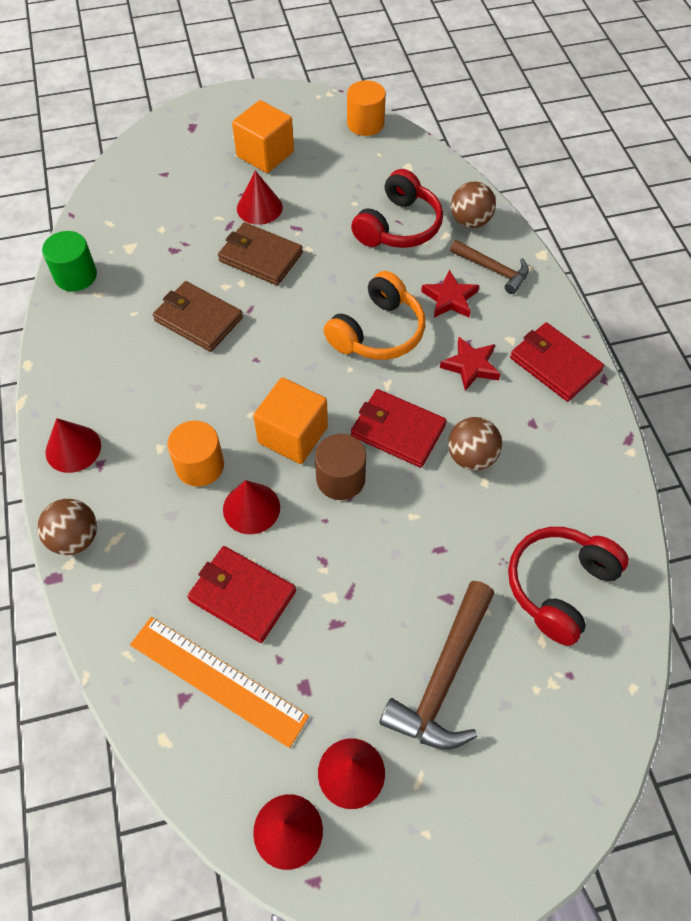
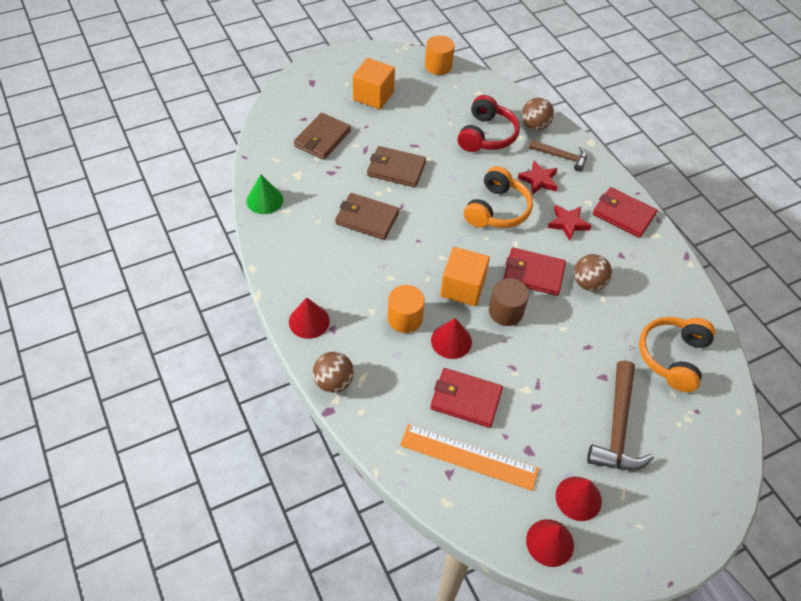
camera: 15 degrees left, 5 degrees down
green cylinder [42,231,97,291] -> green cone [246,174,283,214]
red cone [237,171,283,225] -> none
red headphones [508,527,629,646] -> orange headphones [639,317,715,392]
none -> brown wallet [294,113,351,160]

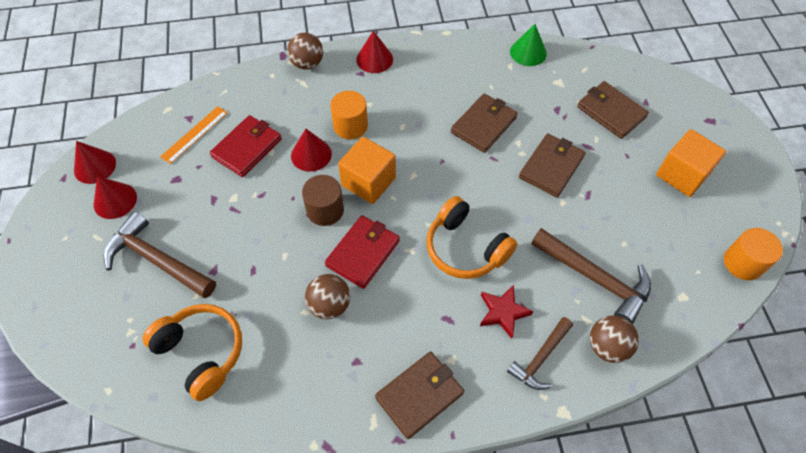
camera: 110 degrees right, 5 degrees up
orange ruler [400,424,539,491] -> orange ruler [160,106,228,164], size x0.66
red headphones [458,95,520,152] -> brown hammer [531,228,651,324]
red star [548,205,592,241] -> none
red wallet [593,187,657,238] -> brown wallet [375,351,464,439]

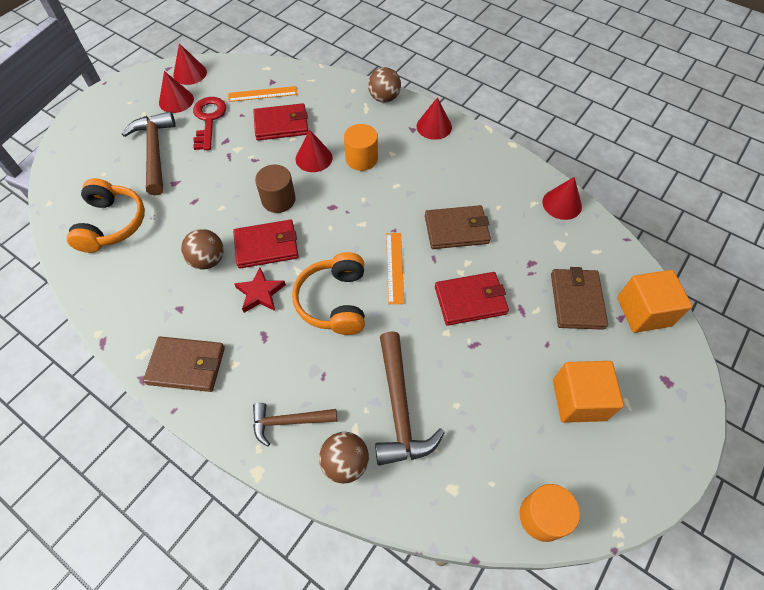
camera: 45 degrees right, 0 degrees up
orange cube [338,137,396,204] -> orange cube moved to [617,270,692,333]
red star [480,285,533,339] -> red star moved to [234,268,286,313]
green cone [510,24,547,66] -> red cone [542,177,582,220]
brown wallet [519,134,585,197] -> red wallet [435,272,509,326]
none -> red key [193,97,226,150]
none -> orange ruler [386,233,404,304]

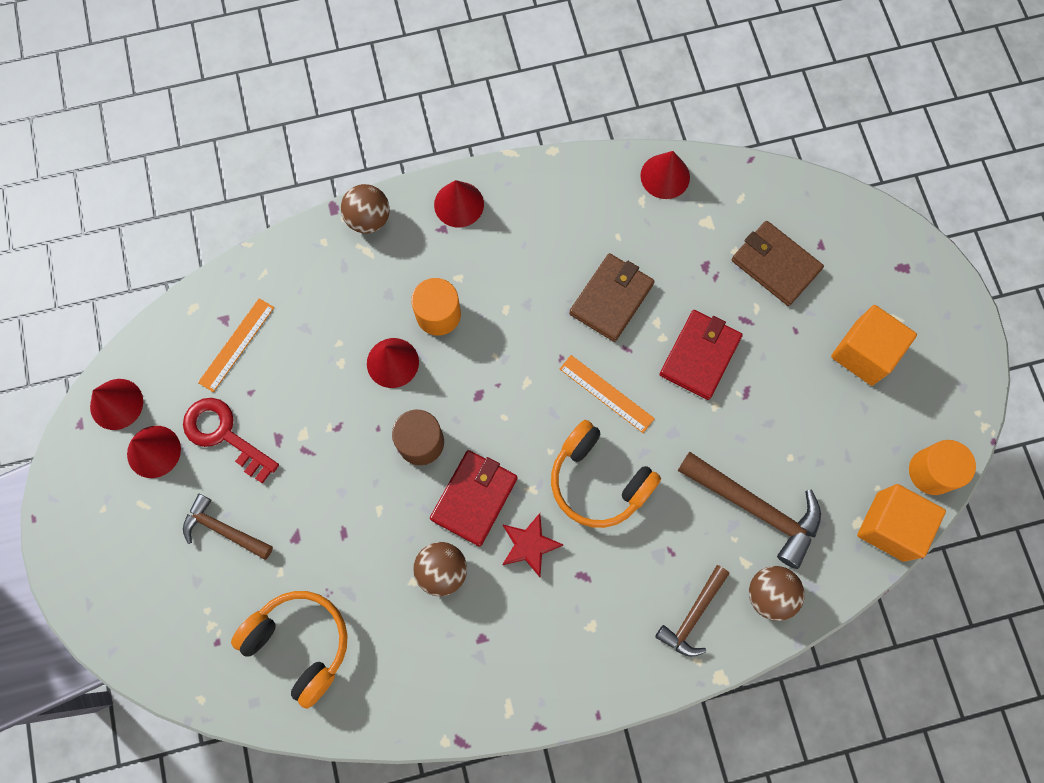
camera: 50 degrees left, 15 degrees up
brown hammer [122,111,176,196] -> brown hammer [183,494,273,560], size x0.62
brown wallet [143,336,225,392] -> none
red wallet [253,103,309,141] -> none
orange cube [617,270,692,333] -> orange cube moved to [857,484,946,562]

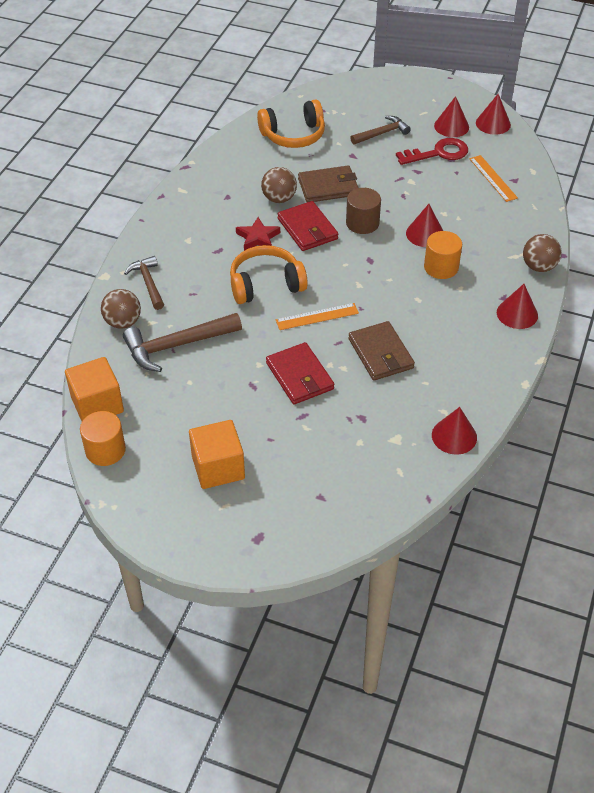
camera: 125 degrees right, 25 degrees down
brown wallet [732,221,824,306] -> brown wallet moved to [298,165,359,202]

